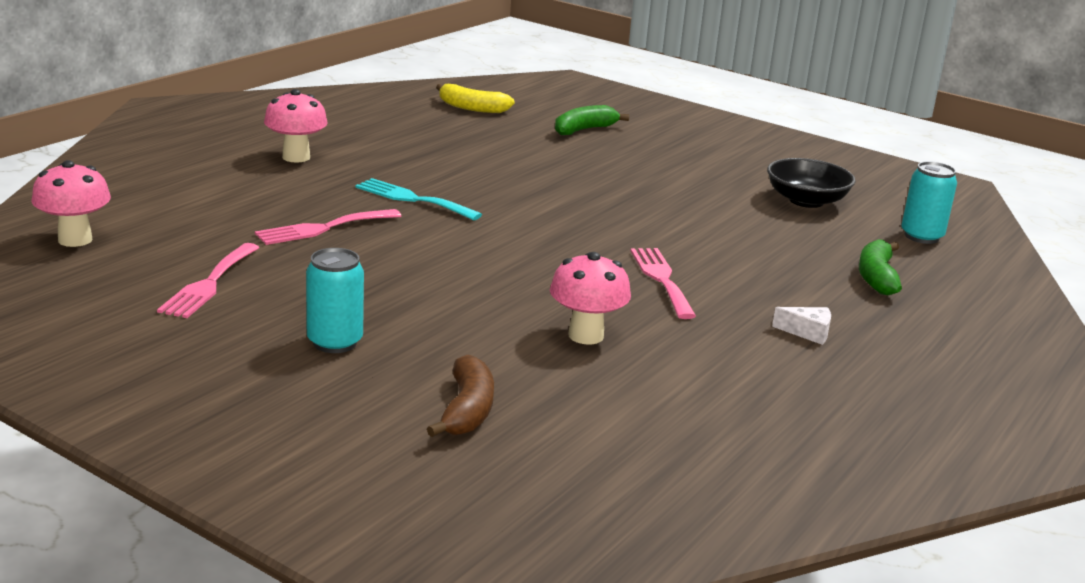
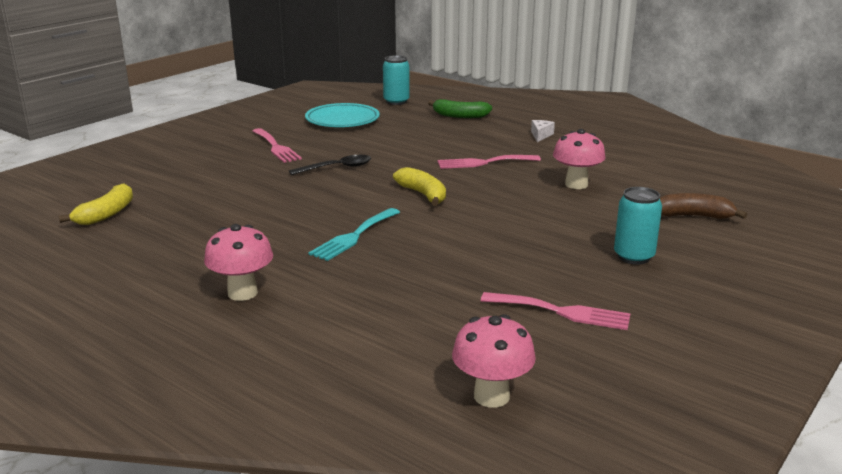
camera: 85 degrees left, 0 degrees up
pink fork [255,209,401,245] -> pink fork moved to [253,128,302,163]
green banana [555,105,629,135] -> none
black bowl [767,158,856,208] -> turquoise plate [305,103,380,127]
none -> black spoon [289,155,371,175]
none -> yellow banana [393,167,446,206]

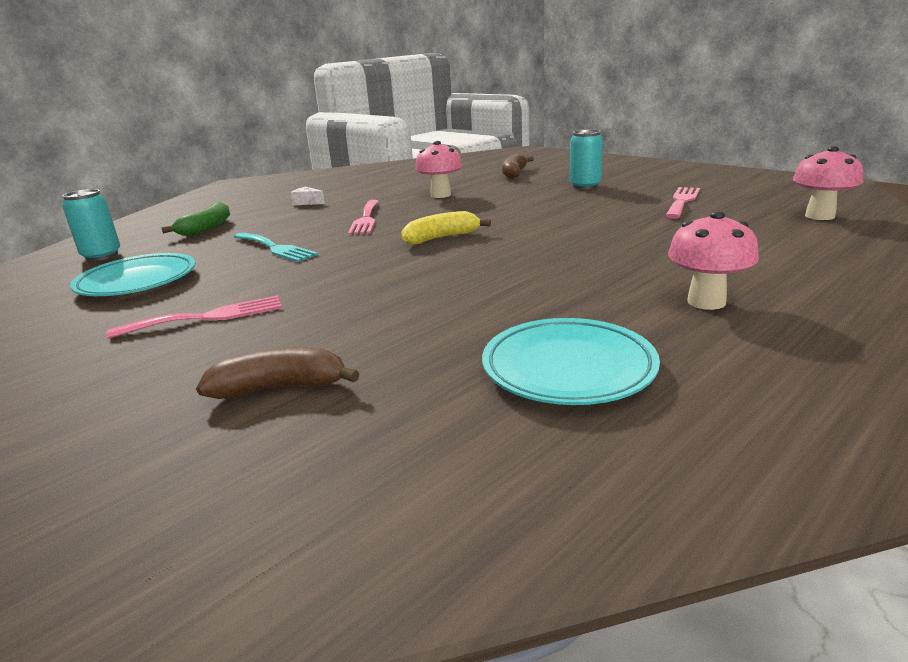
camera: 80 degrees left, 0 degrees up
yellow banana [59,183,133,225] -> none
black spoon [289,155,371,175] -> none
turquoise fork [309,208,400,261] -> turquoise fork moved to [234,232,318,262]
none -> brown banana [196,347,360,399]
none -> turquoise plate [482,318,660,405]

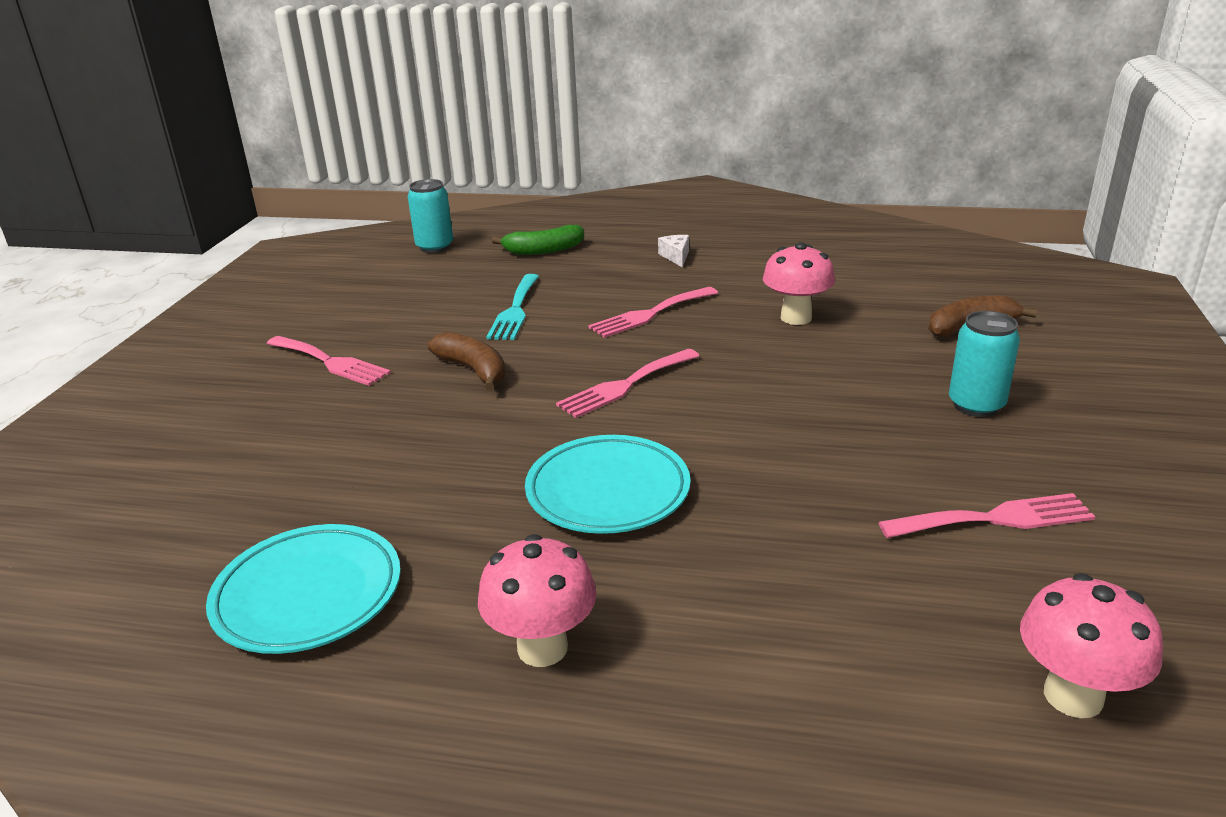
camera: 55 degrees right, 5 degrees up
turquoise plate [70,253,195,296] -> turquoise plate moved to [525,435,691,534]
brown banana [196,347,360,399] -> brown banana moved to [428,332,506,391]
yellow banana [401,211,491,245] -> pink fork [556,349,699,418]

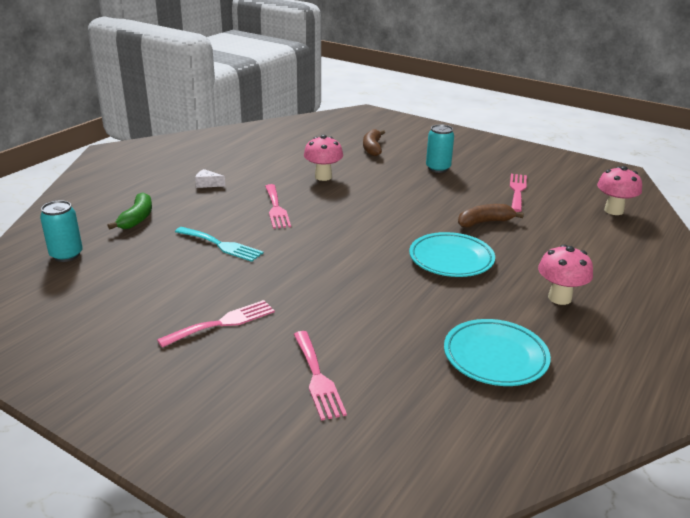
camera: 70 degrees left, 0 degrees up
brown banana [428,332,506,391] -> brown banana moved to [458,204,524,228]
pink fork [556,349,699,418] -> pink fork moved to [294,331,347,421]

